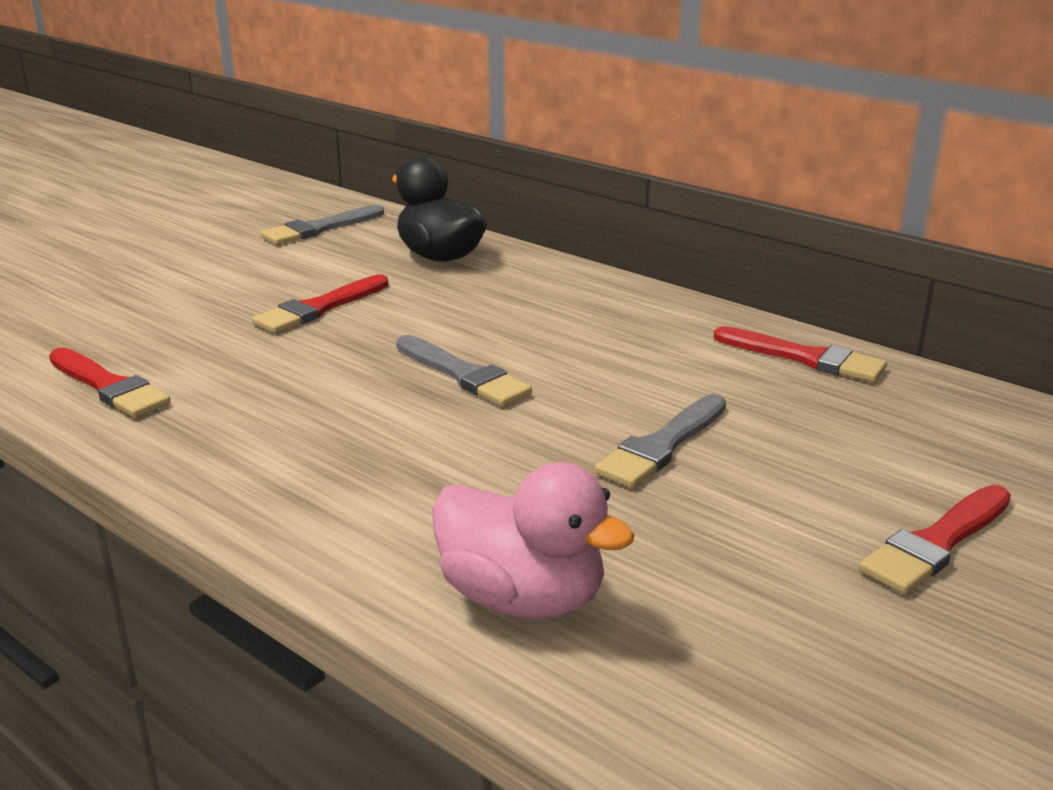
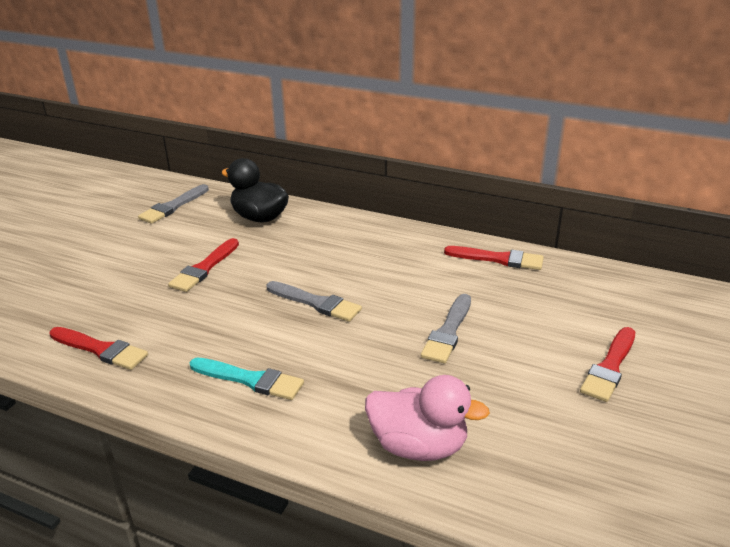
camera: 15 degrees left, 5 degrees up
none -> turquoise brush [189,358,304,400]

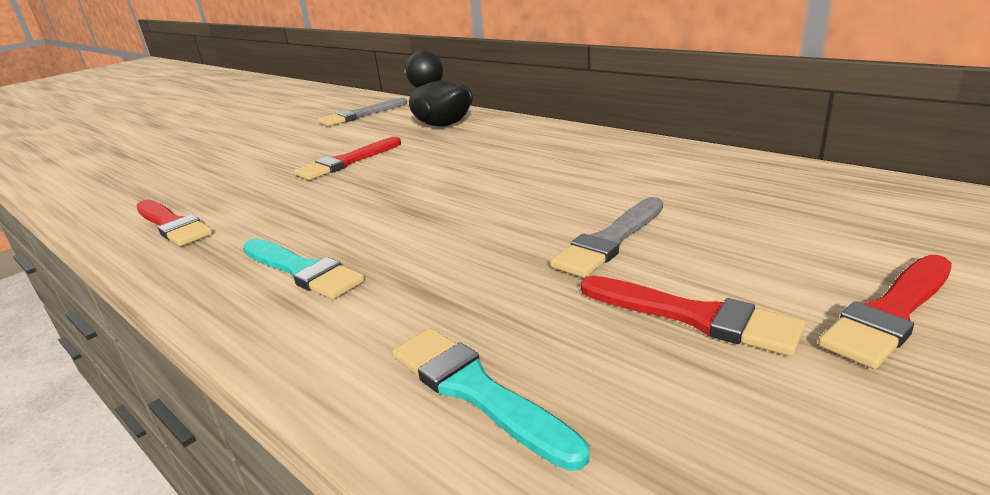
camera: 20 degrees right, 5 degrees down
grey brush [266,281,362,322] -> none
pink duck [365,375,490,461] -> turquoise brush [392,328,589,471]
red brush [444,246,544,270] -> red brush moved to [581,276,805,356]

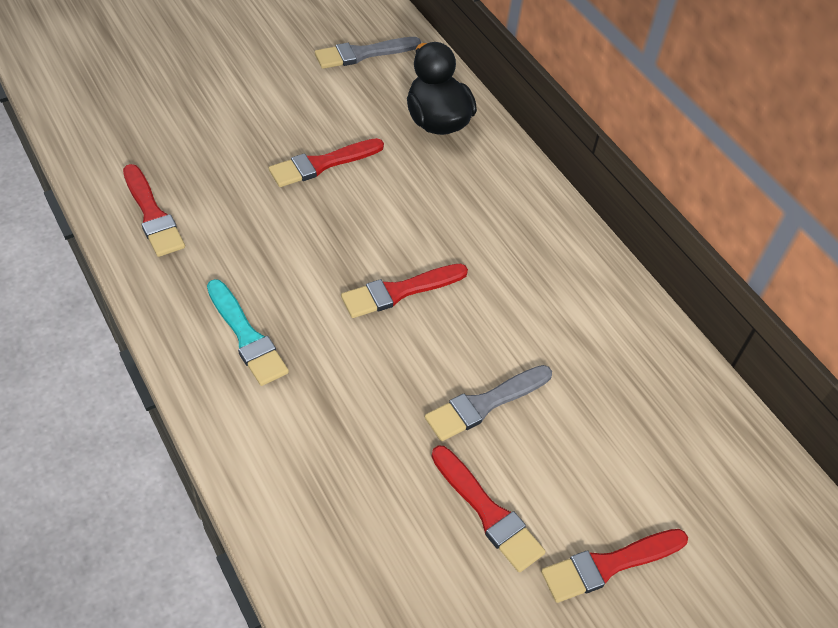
camera: 10 degrees right, 25 degrees up
turquoise brush [392,328,589,471] -> none
none -> red brush [341,264,468,318]

